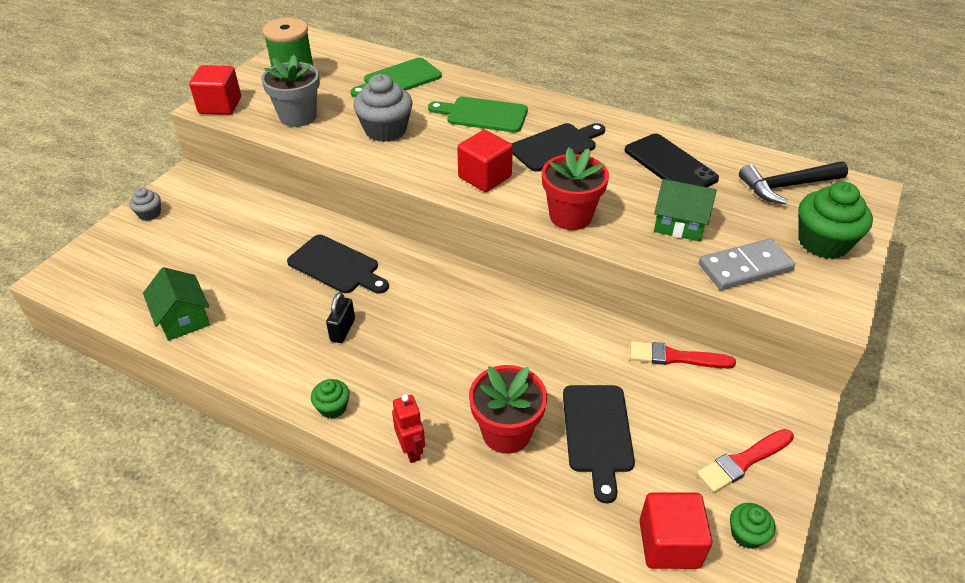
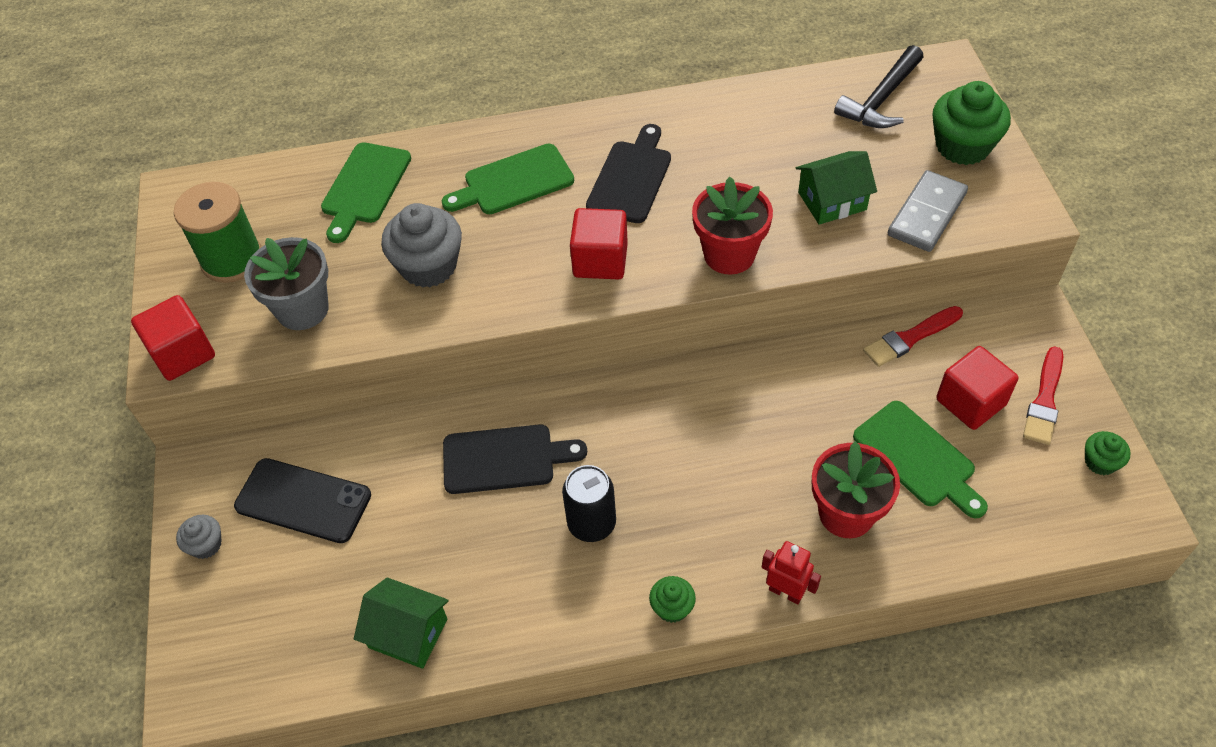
camera: 35 degrees left, 10 degrees up
black padlock [326,292,355,343] -> black can [562,465,616,542]
black cutting board [563,385,635,504] -> green cutting board [853,401,988,518]
black phone [625,134,719,187] -> black phone moved to [234,458,371,543]
red cube [639,492,712,569] -> red cube moved to [936,346,1018,430]

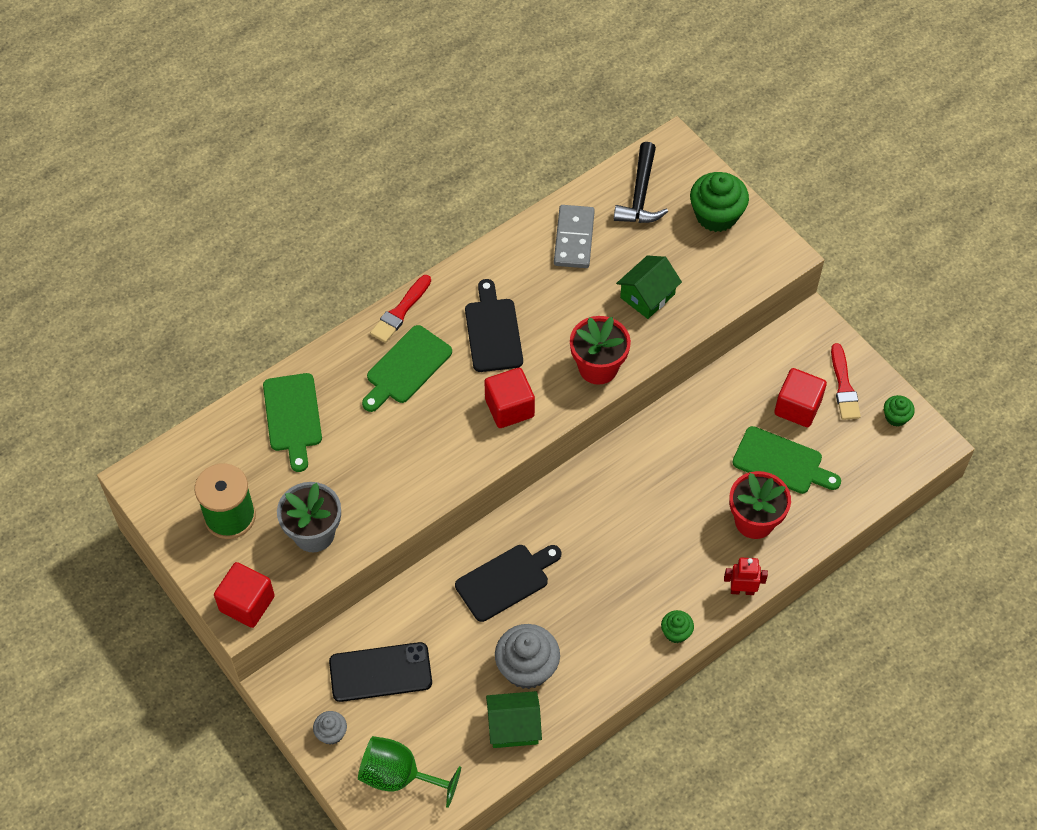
camera: 30 degrees left, 5 degrees up
grey cupcake [381,203,462,288] -> grey cupcake moved to [495,624,560,689]
black can [562,465,616,542] -> none
red brush [863,306,963,367] -> red brush moved to [370,275,431,343]
grey domino [888,170,968,252] -> grey domino moved to [554,205,595,268]
none -> green goblet [358,736,461,808]

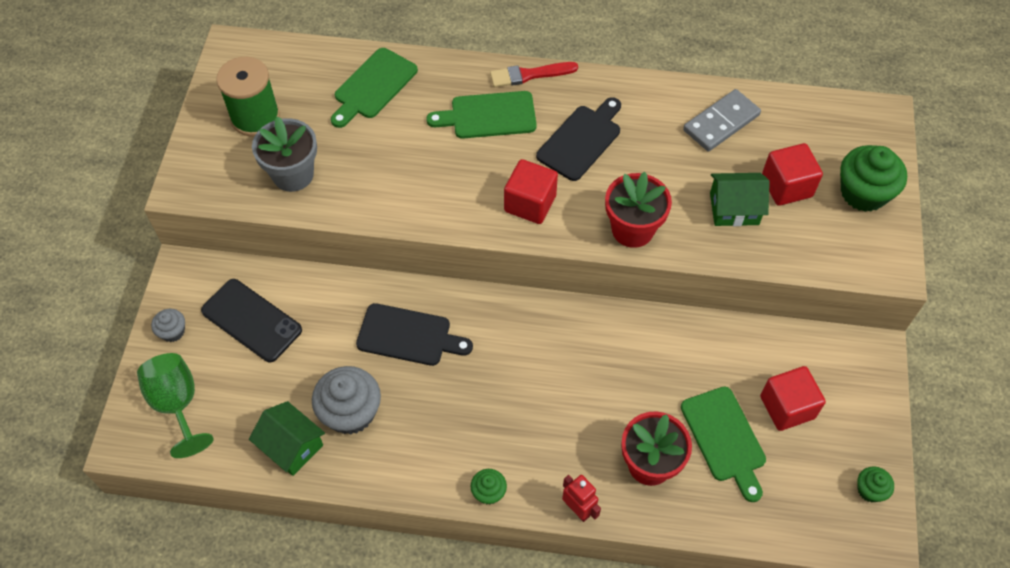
camera: 45 degrees right, 0 degrees up
red cube [214,562,275,628] -> red cube moved to [762,143,823,206]
black hammer [614,142,668,223] -> none
red brush [831,343,861,420] -> none

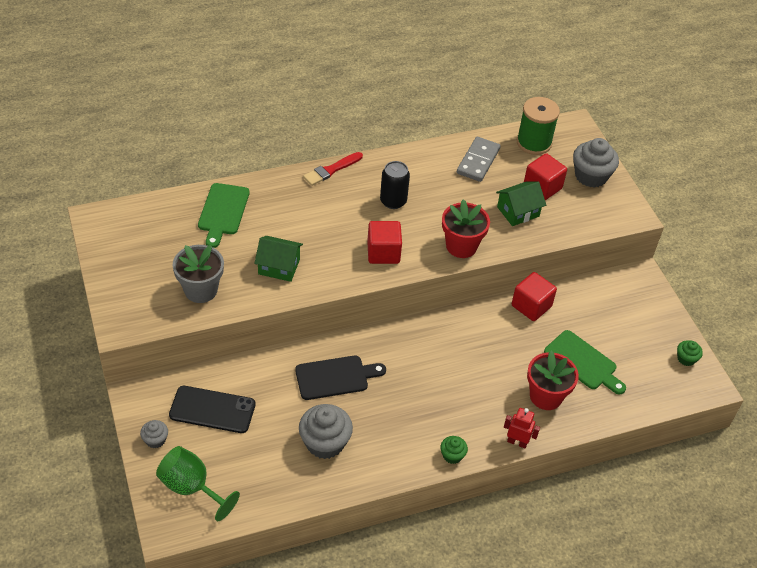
camera: 30 degrees left, 10 degrees down
green spool [216,57,280,137] -> green spool moved to [517,97,560,155]
green house [249,401,325,476] -> green house moved to [254,236,303,282]
green cutting board [426,91,537,139] -> none
black cutting board [536,97,621,181] -> black can [380,161,410,209]
red cube [760,366,826,431] -> red cube moved to [512,272,557,321]
green cupcake [840,145,907,212] -> grey cupcake [573,138,619,188]

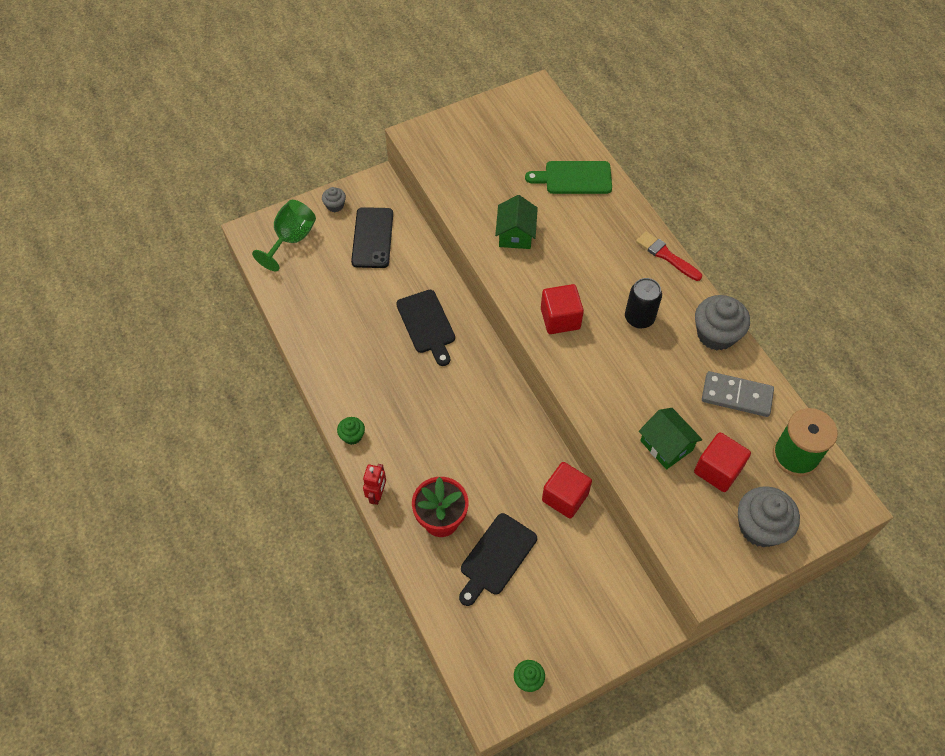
camera: 85 degrees right, 10 degrees up
grey flower pot [172,245,224,303] -> none
grey cupcake [299,404,353,459] -> grey cupcake moved to [695,295,750,351]
red flower pot [442,199,490,258] -> none
green cutting board [544,330,626,395] -> black cutting board [459,513,537,606]

